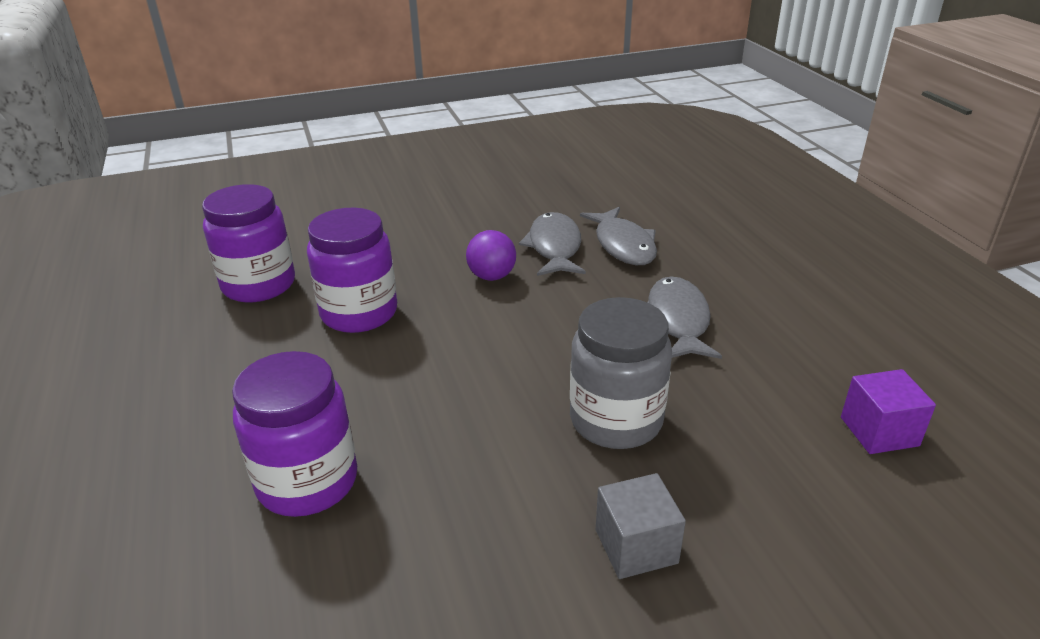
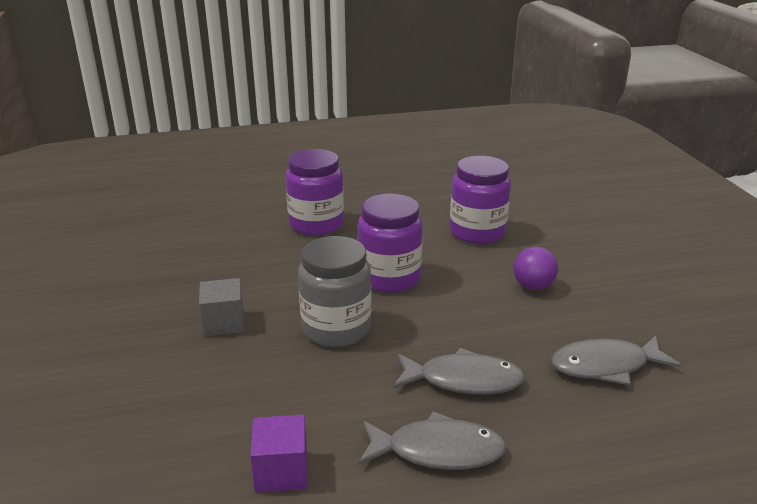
camera: 95 degrees right, 5 degrees down
purple jar [202,184,295,303] -> purple jar moved to [357,193,423,293]
grey fish [519,212,586,276] -> grey fish moved to [359,411,507,470]

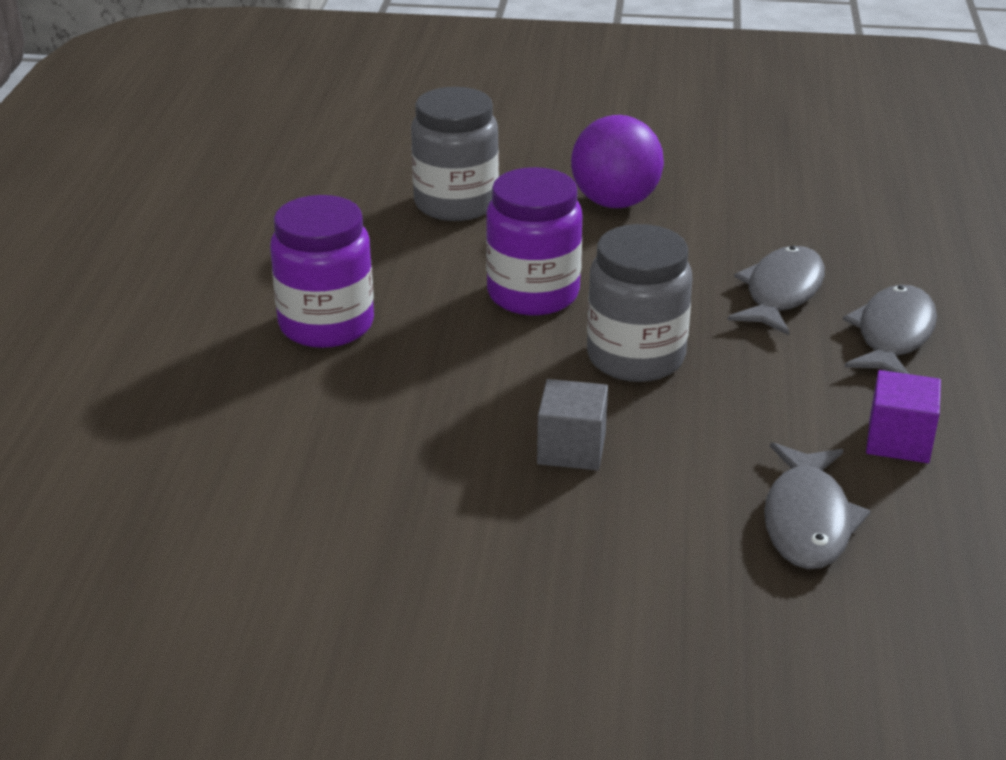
camera: 70 degrees left, 5 degrees up
purple jar [450,156,511,244] -> grey jar [411,87,499,221]
purple ball [513,246,558,290] -> purple ball [571,115,664,208], size x1.58
grey fish [551,335,681,385] -> grey fish moved to [764,442,871,569]

